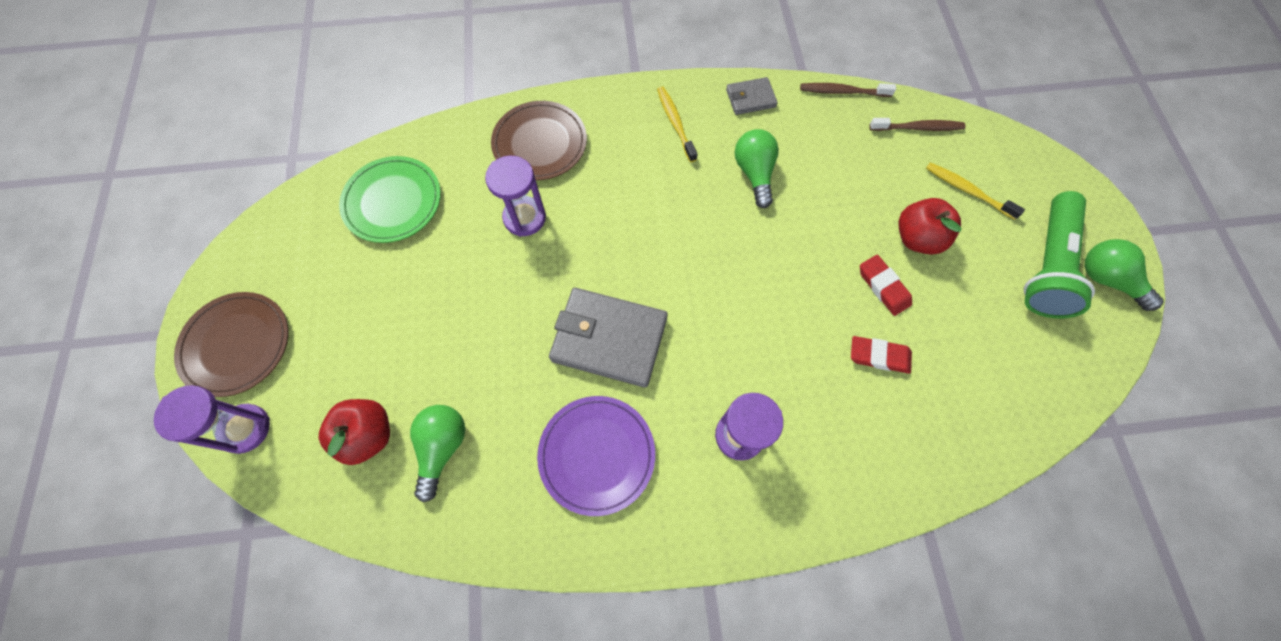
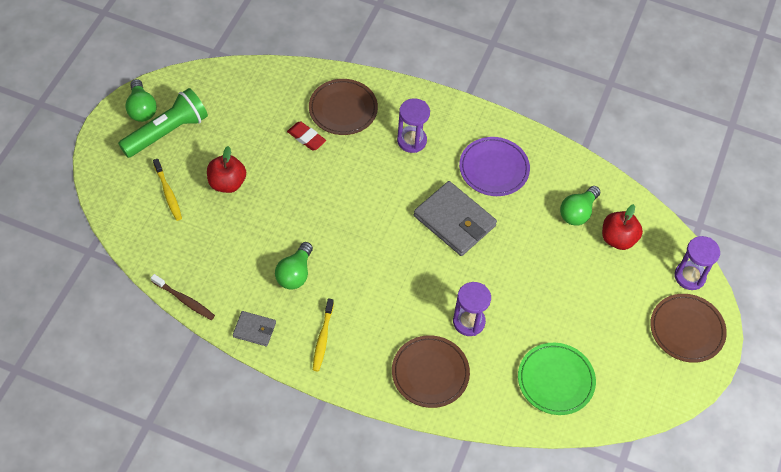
camera: 155 degrees left, 10 degrees down
red eraser [860,255,912,316] -> none
brown toothbrush [870,118,965,131] -> none
none -> brown plate [309,79,378,135]

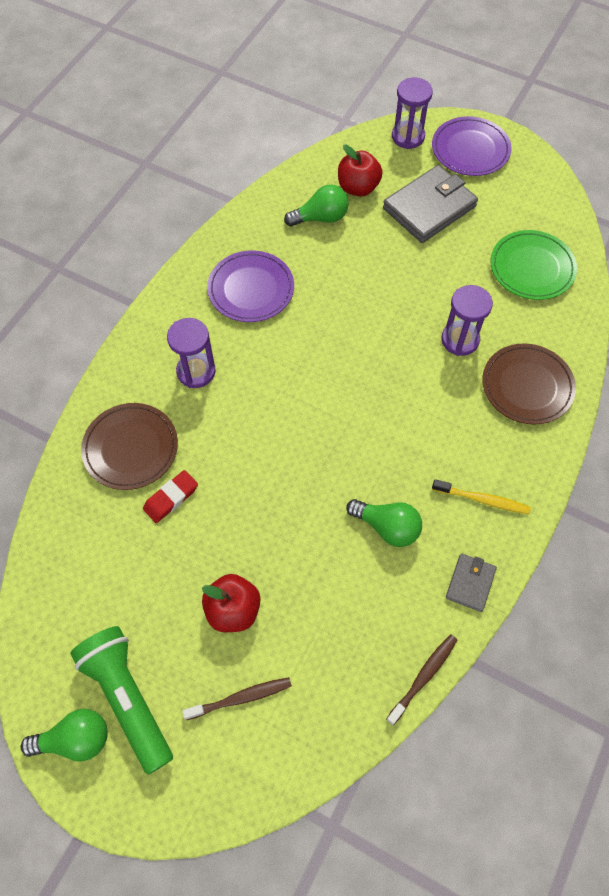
camera: 80 degrees left, 5 degrees up
yellow toothbrush [153,159,182,221] -> brown toothbrush [182,677,292,720]
grey wallet [414,181,497,256] -> grey wallet moved to [383,165,478,243]
green light bulb [560,186,600,226] -> green light bulb turned 60 degrees counterclockwise [284,185,349,227]
brown plate [650,294,727,363] -> purple plate [432,116,511,176]

